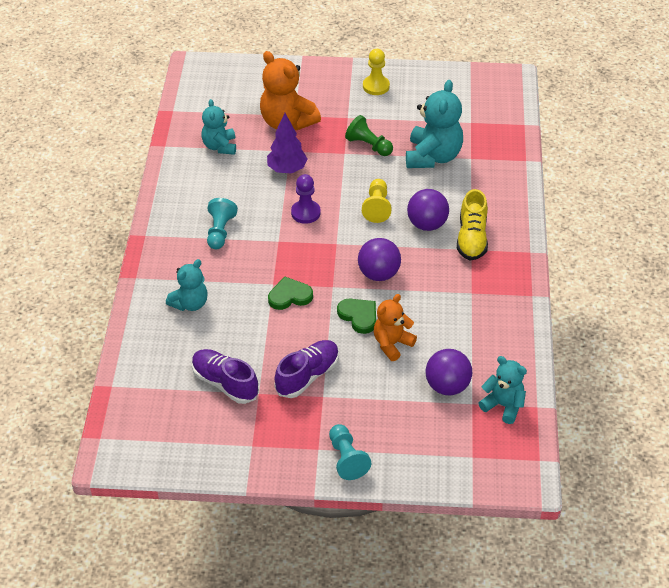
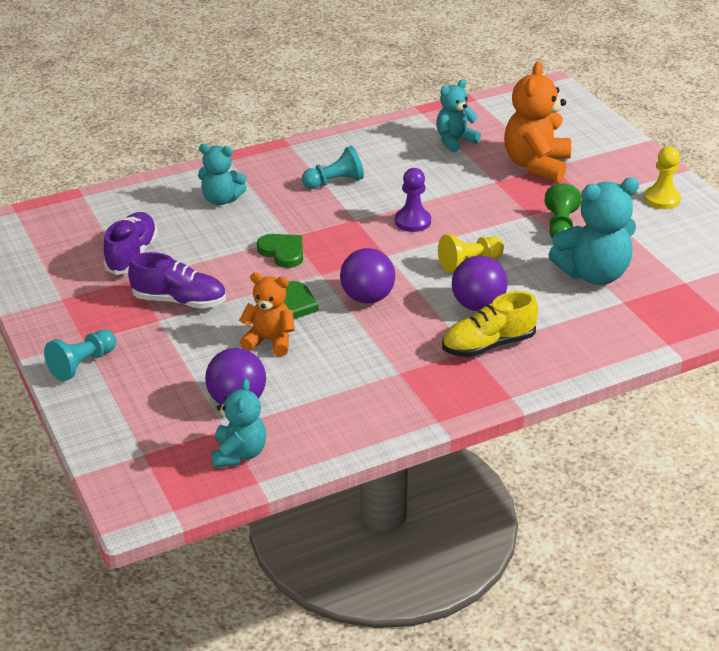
camera: 60 degrees right, 10 degrees down
purple tree [267,113,308,173] -> none

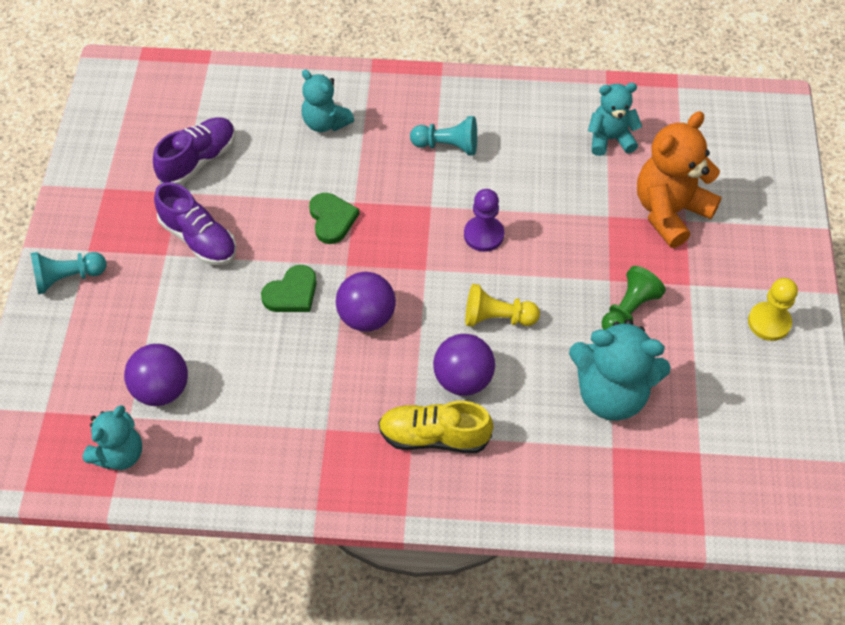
camera: 30 degrees right, 20 degrees up
orange teddy bear [239,272,295,356] -> none

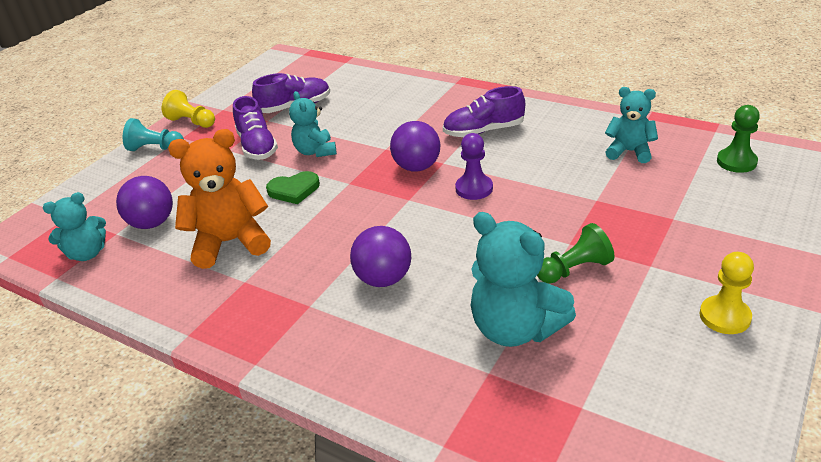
camera: 30 degrees right, 20 degrees down
turquoise teddy bear [302,70,354,132] -> turquoise teddy bear moved to [289,91,337,157]
green heart [309,193,359,244] -> none
purple ball [336,272,396,332] -> purple ball moved to [390,121,440,172]
yellow shoe [378,401,493,453] -> none
turquoise pawn [410,116,477,155] -> purple shoe [443,86,525,137]
yellow pawn [465,284,540,327] -> yellow pawn moved to [162,90,215,128]
orange teddy bear [637,111,722,248] -> orange teddy bear moved to [168,129,271,269]
none -> green pawn [717,105,760,173]

